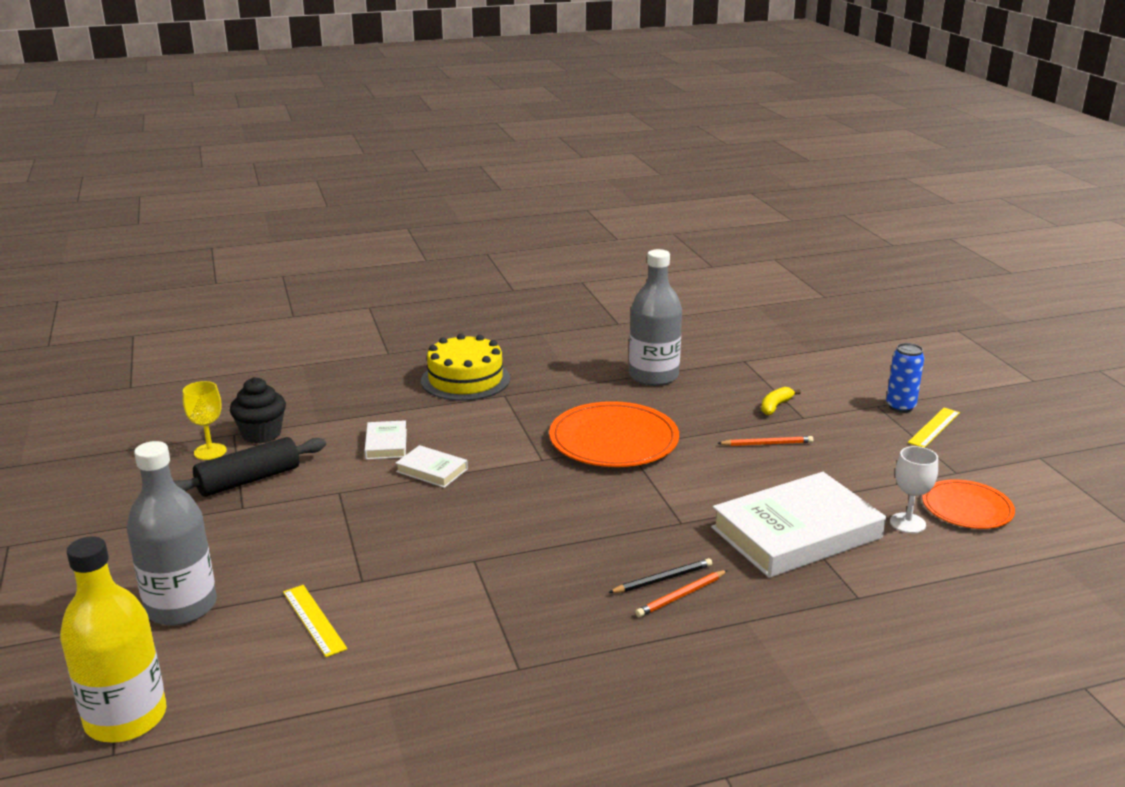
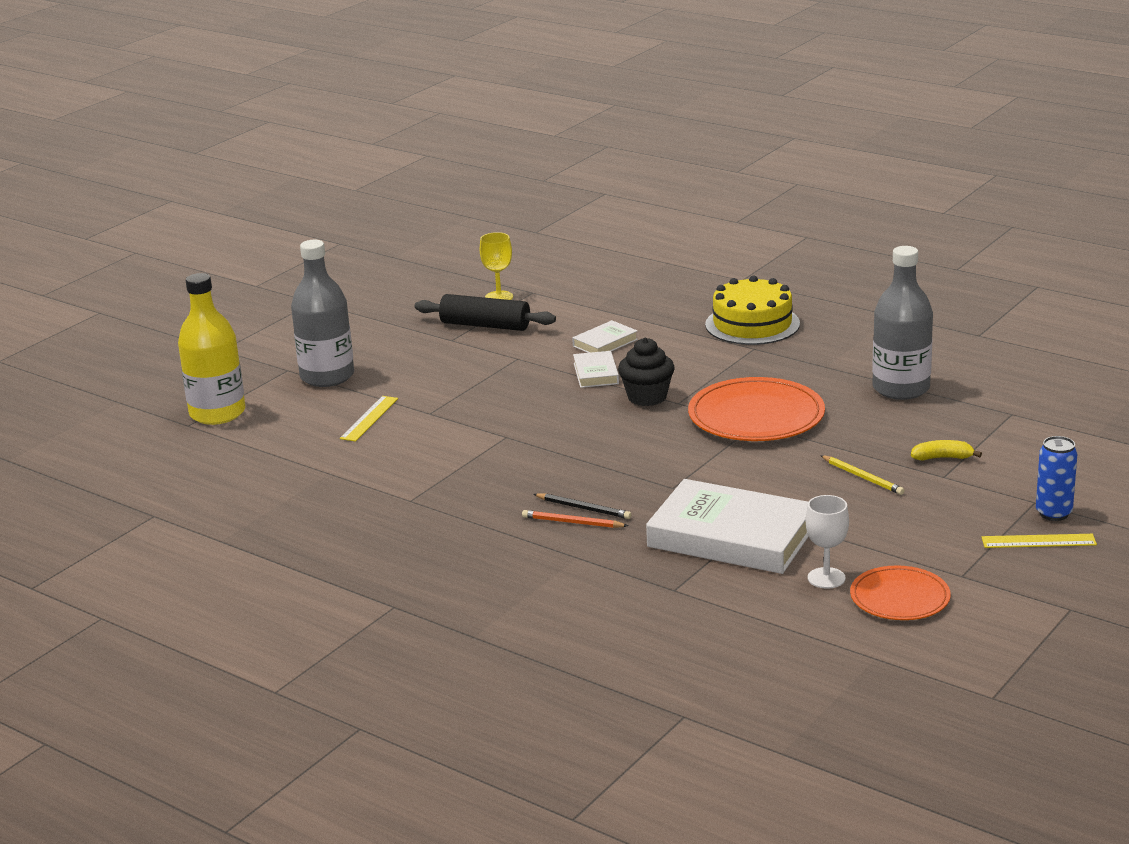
camera: 55 degrees right, 0 degrees up
black cupcake [230,377,286,444] -> black cupcake moved to [618,338,674,406]
orange pencil [717,436,814,446] -> yellow pencil [820,455,905,495]

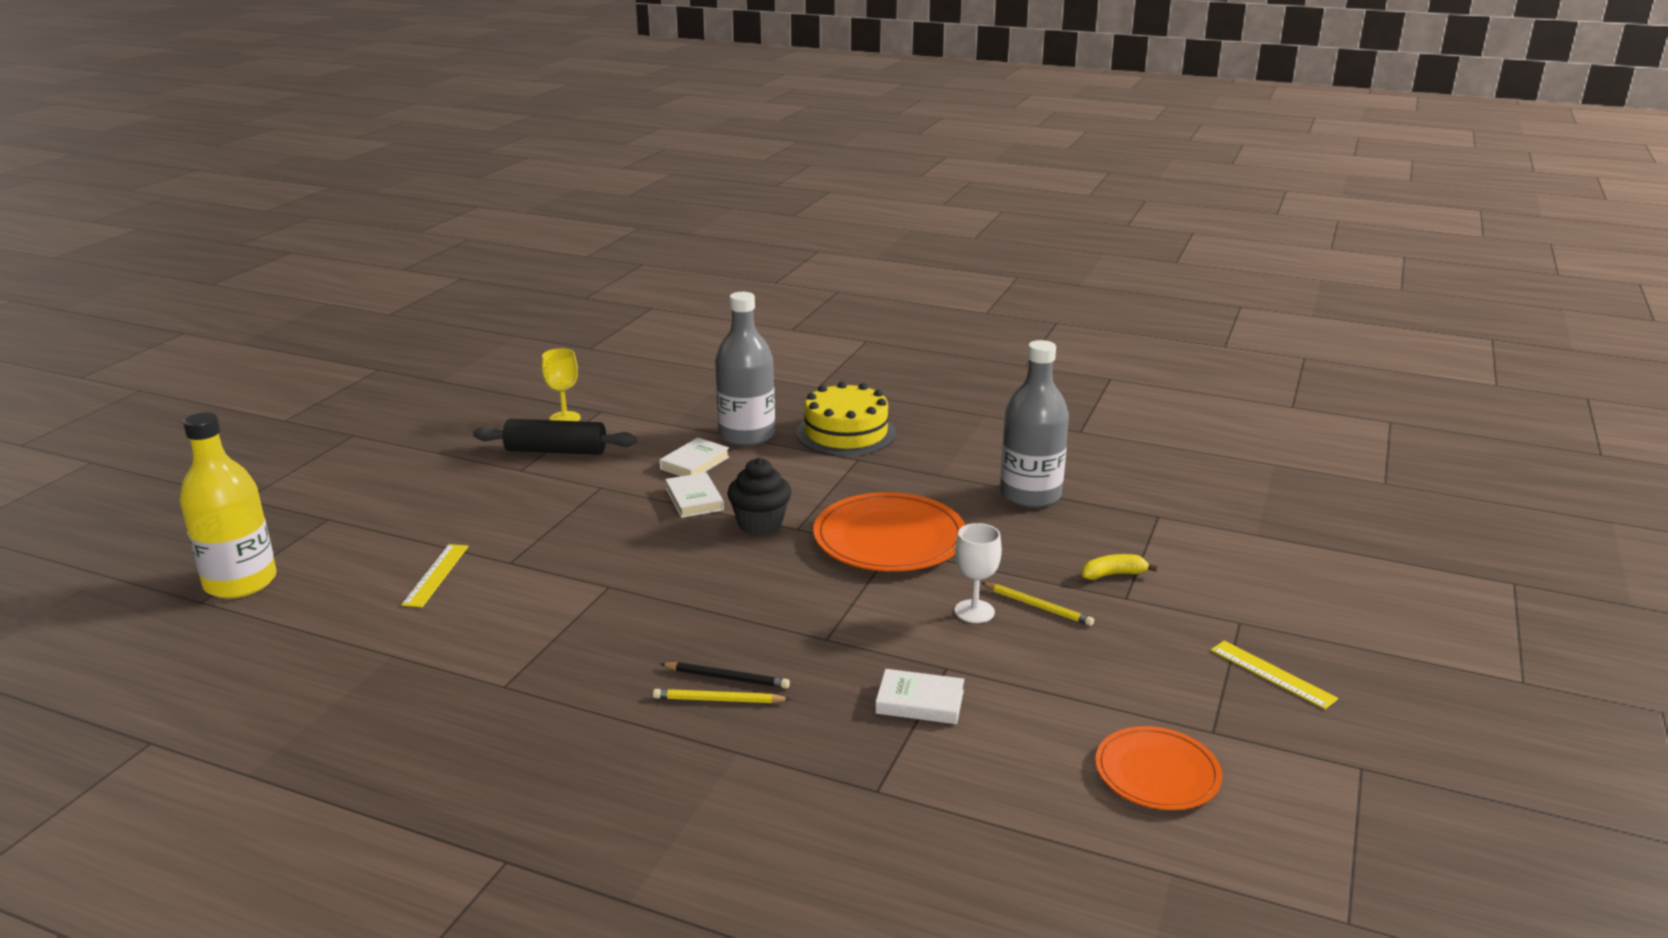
camera: 15 degrees left, 0 degrees up
grey bottle [291,240,354,387] -> grey bottle moved to [715,292,775,446]
orange pencil [522,510,628,528] -> yellow pencil [653,689,791,703]
white book [646,479,809,574] -> white book [875,669,964,724], size x0.46
white goblet [806,495,849,589] -> white goblet moved to [955,523,1002,623]
yellow ruler [982,534,1097,548] -> yellow ruler turned 60 degrees clockwise [1211,641,1338,709]
blue can [1036,436,1077,521] -> none

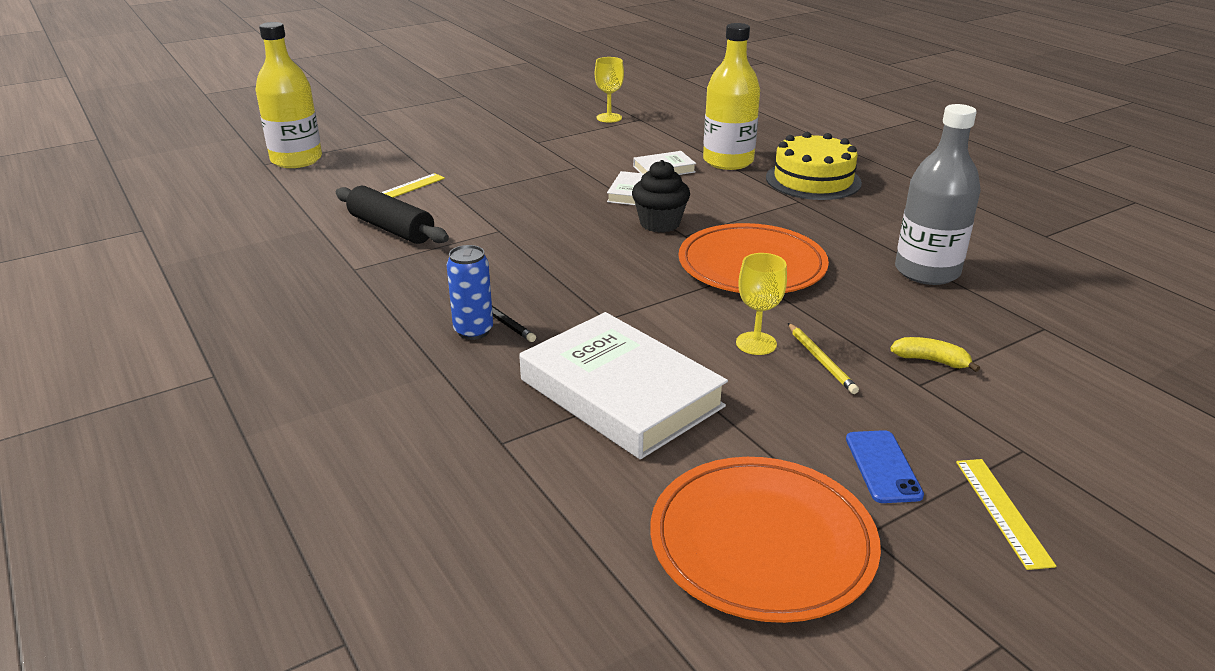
camera: 35 degrees right, 5 degrees up
black rolling pin [473,419,637,455] -> black rolling pin moved to [336,186,449,244]
yellow pencil [653,689,791,703] -> blue can [447,245,493,340]
grey bottle [715,292,775,446] -> yellow bottle [703,23,760,170]
white book [875,669,964,724] -> white book [519,312,728,459], size x2.17
white goblet [955,523,1002,623] -> yellow goblet [736,253,787,355]
orange plate [1095,726,1222,810] -> orange plate [650,457,881,623], size x1.62
none -> blue phone [846,430,924,503]

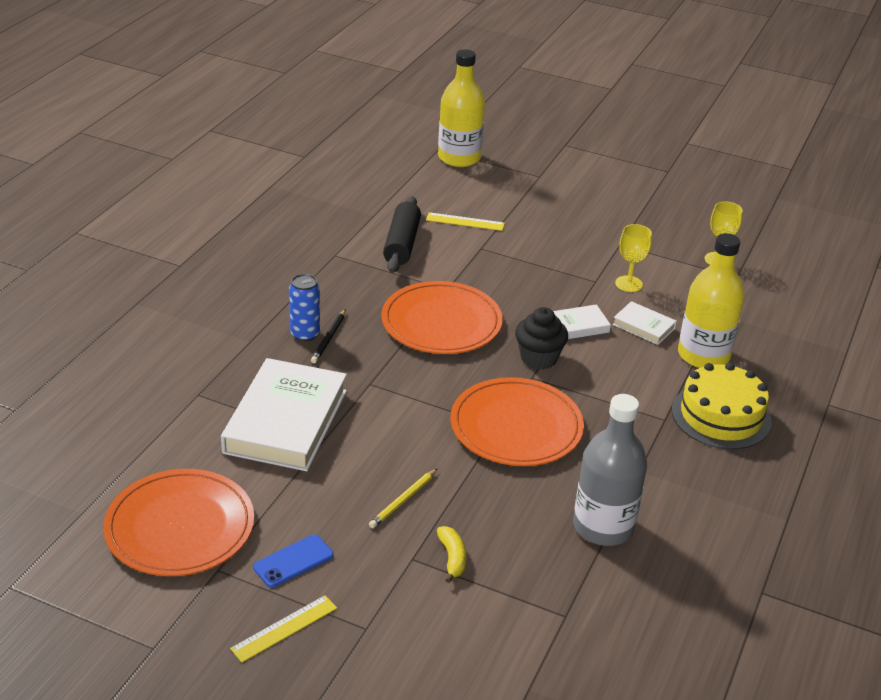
camera: 55 degrees right, 5 degrees up
yellow goblet [736,253,787,355] -> yellow goblet moved to [615,224,652,292]
none -> orange plate [381,281,503,354]

